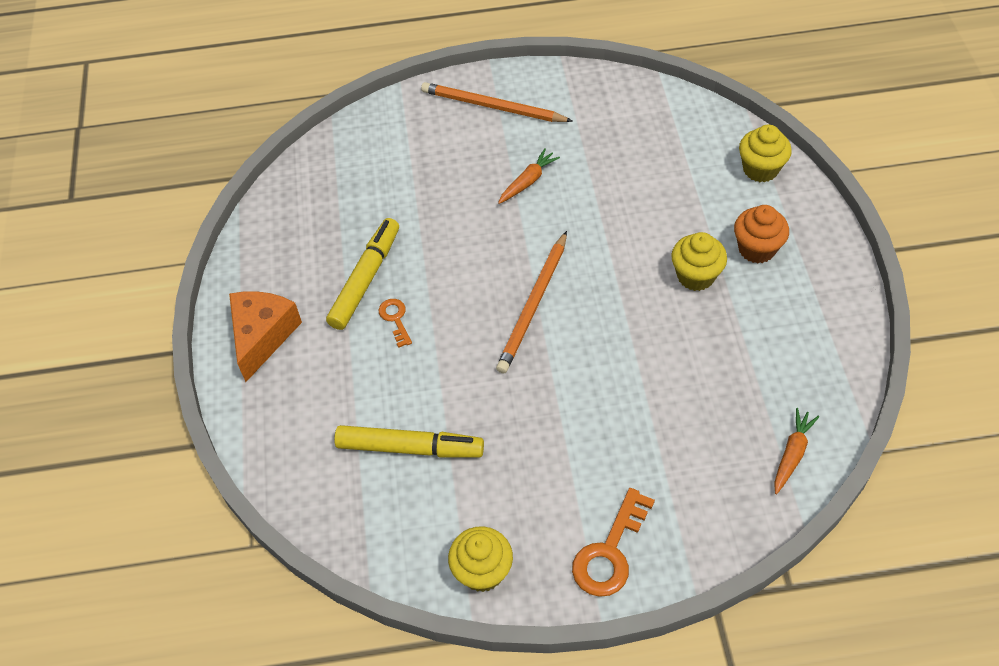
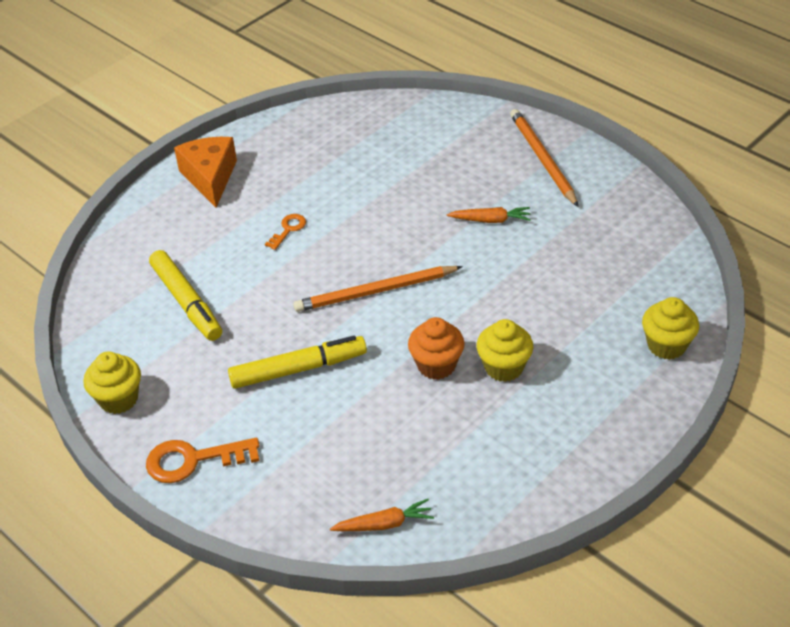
camera: 50 degrees right, 10 degrees down
orange cheese [229,291,302,382] -> orange cheese turned 75 degrees counterclockwise [174,137,237,208]
yellow marker [326,218,399,330] -> yellow marker moved to [228,336,367,389]
orange cupcake [734,205,789,263] -> orange cupcake moved to [408,317,465,380]

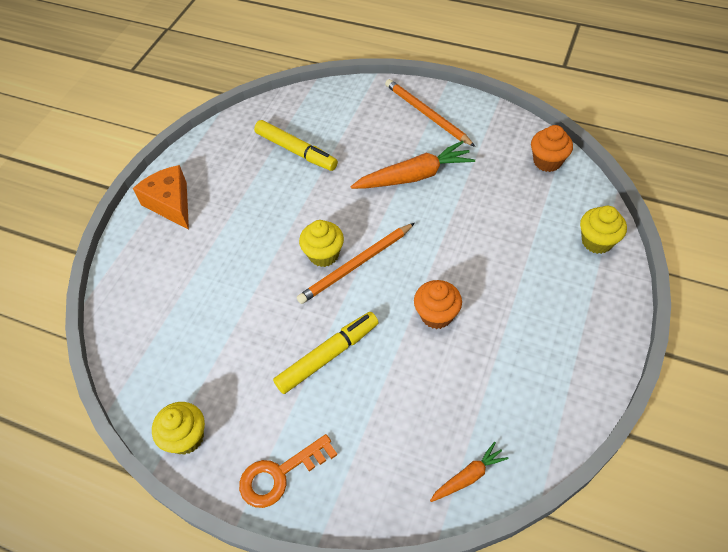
camera: 20 degrees left, 10 degrees up
yellow marker [149,250,222,341] -> yellow marker moved to [254,120,338,171]
orange key [265,214,306,250] -> none
orange carrot [447,207,531,223] -> orange carrot [350,141,475,189], size x1.87
yellow cupcake [476,319,533,382] -> yellow cupcake moved to [299,220,344,267]
none -> orange cupcake [531,125,573,172]

